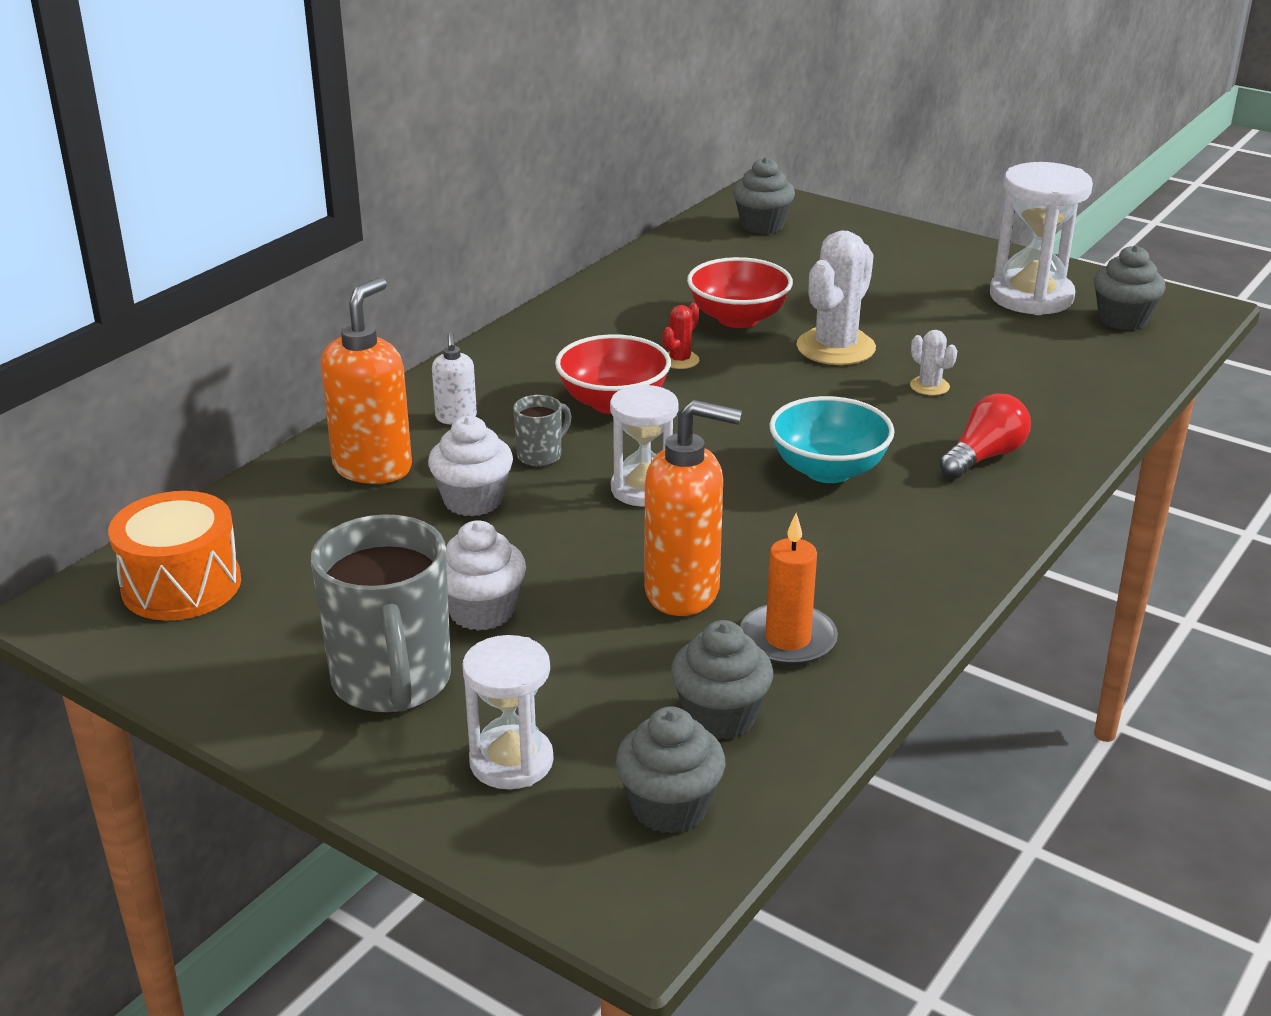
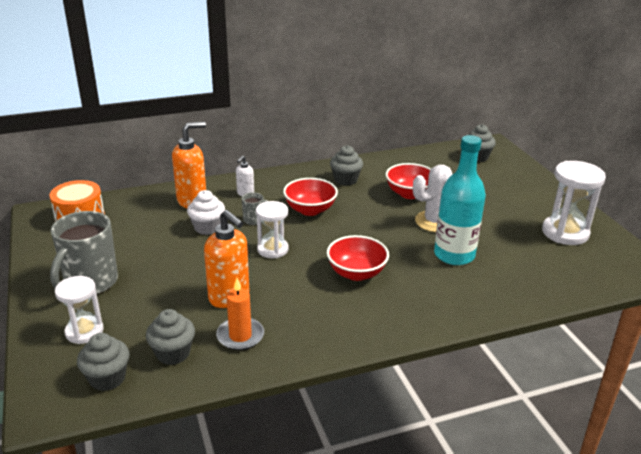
camera: 35 degrees right, 0 degrees up
white cupcake [446,520,526,631] -> none
red cactus [662,303,699,369] -> none
turquoise bowl [769,396,895,483] -> red bowl [327,235,389,281]
white cactus [910,330,957,395] -> turquoise bottle [434,135,486,265]
red light bulb [939,393,1031,479] -> none
grey cupcake [1094,245,1166,330] -> grey cupcake moved to [330,145,363,186]

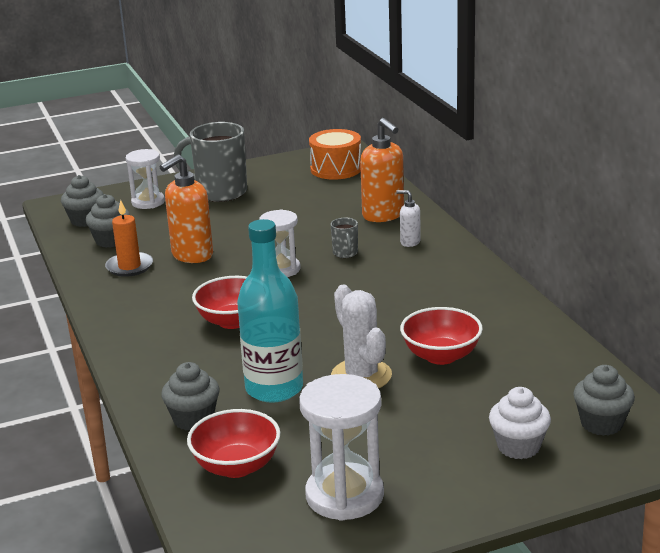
camera: 90 degrees right, 5 degrees down
white cupcake [187,190,225,235] -> white cupcake moved to [489,387,551,459]
red bowl [283,178,338,216] -> red bowl moved to [187,409,280,478]
grey cupcake [330,145,363,186] -> grey cupcake moved to [161,362,220,431]

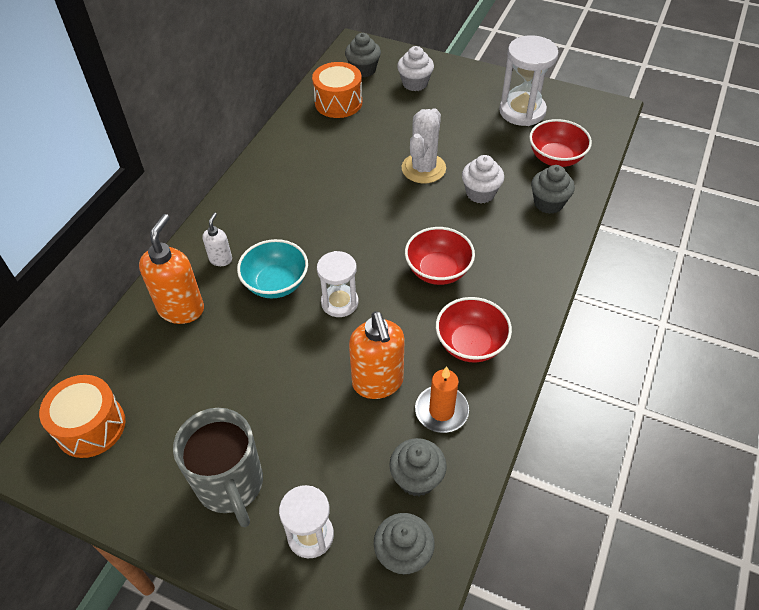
camera: 135 degrees left, 25 degrees up
orange soap dispenser [159,154,213,263] -> orange soap dispenser turned 75 degrees clockwise [349,311,405,399]
turquoise bottle [237,219,303,403] -> white cupcake [462,155,504,203]
grey mug [331,218,358,258] -> turquoise bowl [237,239,308,298]
white soap dispenser [396,190,421,247] -> white soap dispenser turned 150 degrees counterclockwise [202,213,232,266]
red bowl [400,307,483,365] -> red bowl moved to [436,297,512,363]
none -> orange drum [312,62,362,118]

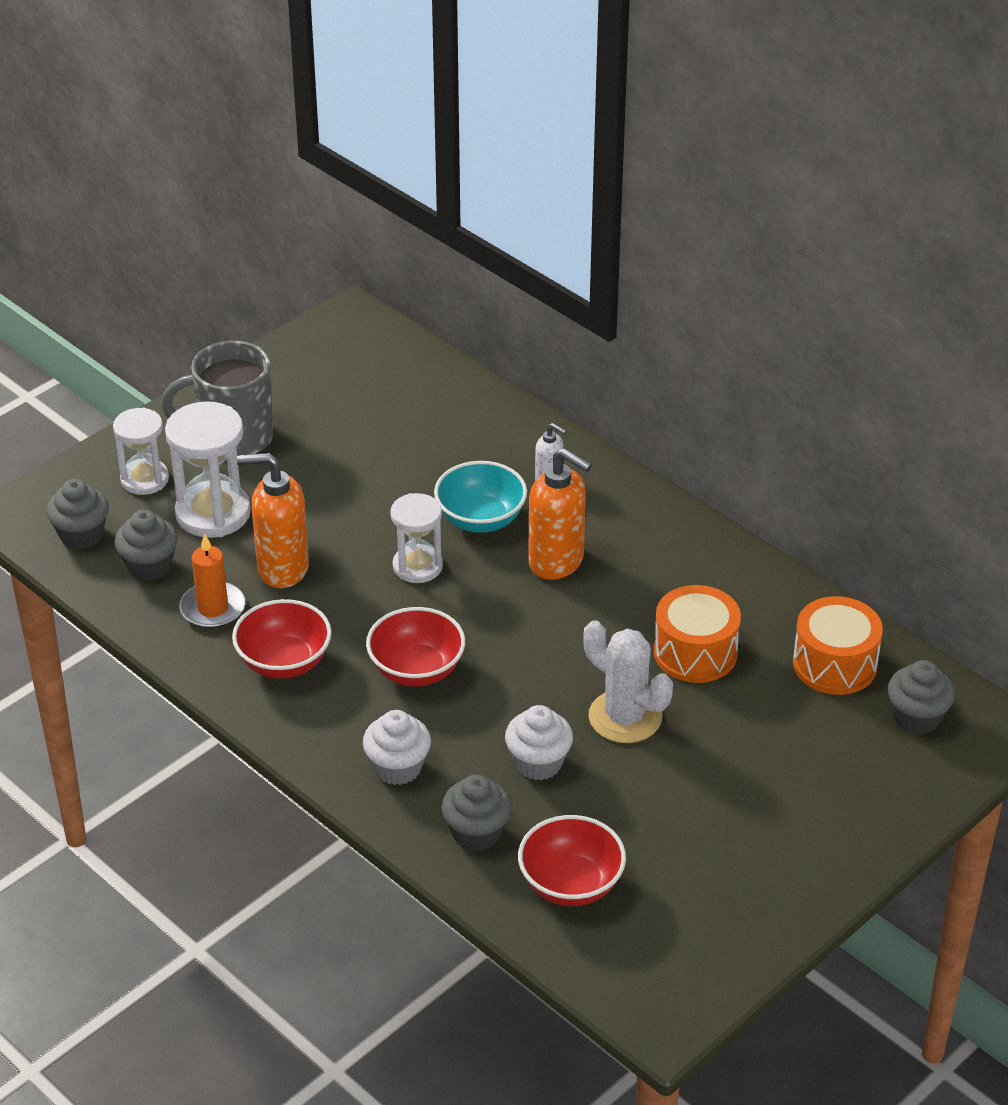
camera: 110 degrees right, 10 degrees down
orange drum [39,375,126,458] -> orange drum moved to [654,585,741,683]
orange soap dispenser [139,214,204,324] -> orange soap dispenser moved to [528,448,592,580]
white cupcake [397,46,434,91] -> white cupcake moved to [363,710,431,785]
white hourglass [499,35,558,126] -> white hourglass moved to [165,401,251,538]

